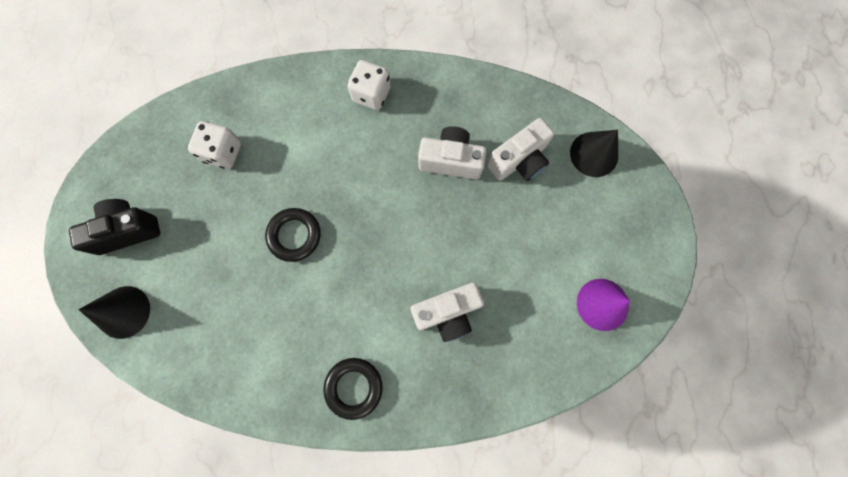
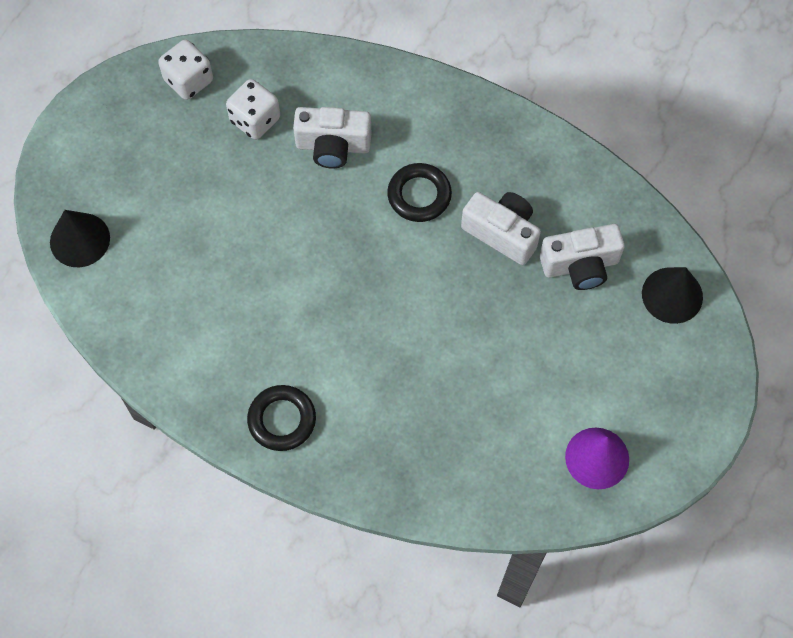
camera: 25 degrees right, 10 degrees down
black camera [69,199,160,255] -> none
black ring [265,208,321,262] -> black ring moved to [387,163,452,222]
white dice [347,60,391,110] -> white dice moved to [158,40,213,100]
white camera [411,282,484,342] -> white camera moved to [293,107,371,168]

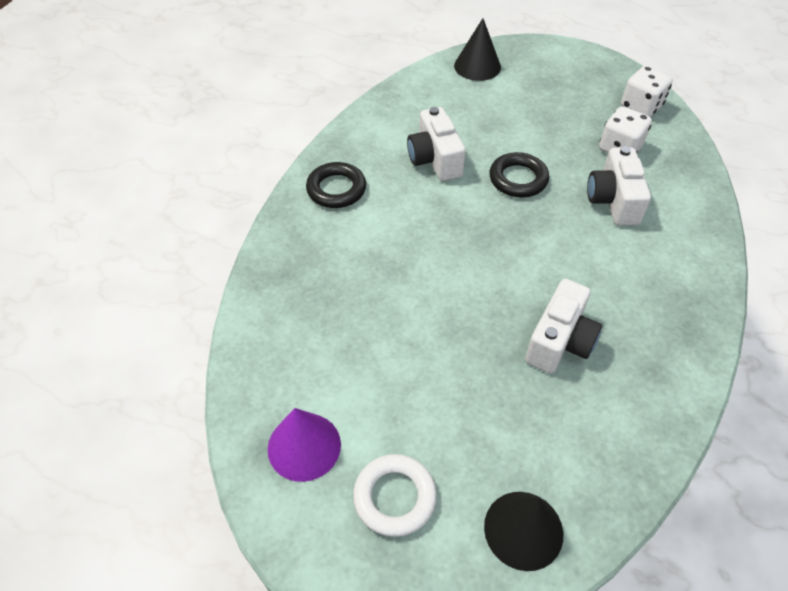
camera: 85 degrees right, 15 degrees down
black ring [387,163,452,222] -> black ring moved to [490,152,549,198]
white camera [540,224,625,290] -> white camera moved to [407,107,466,181]
none -> white ring [353,454,437,537]

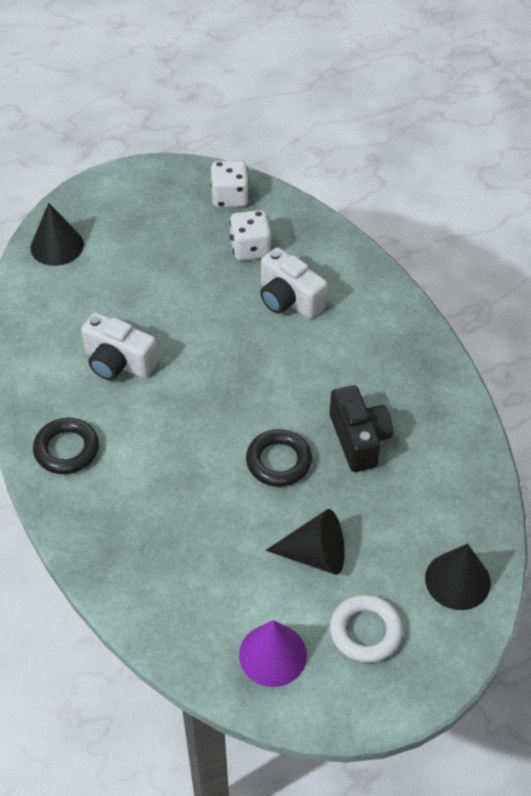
camera: 45 degrees left, 0 degrees up
black ring [490,152,549,198] -> black ring moved to [246,429,312,487]
white camera [525,279,602,373] -> black camera [330,385,393,472]
none -> black cone [266,509,345,575]

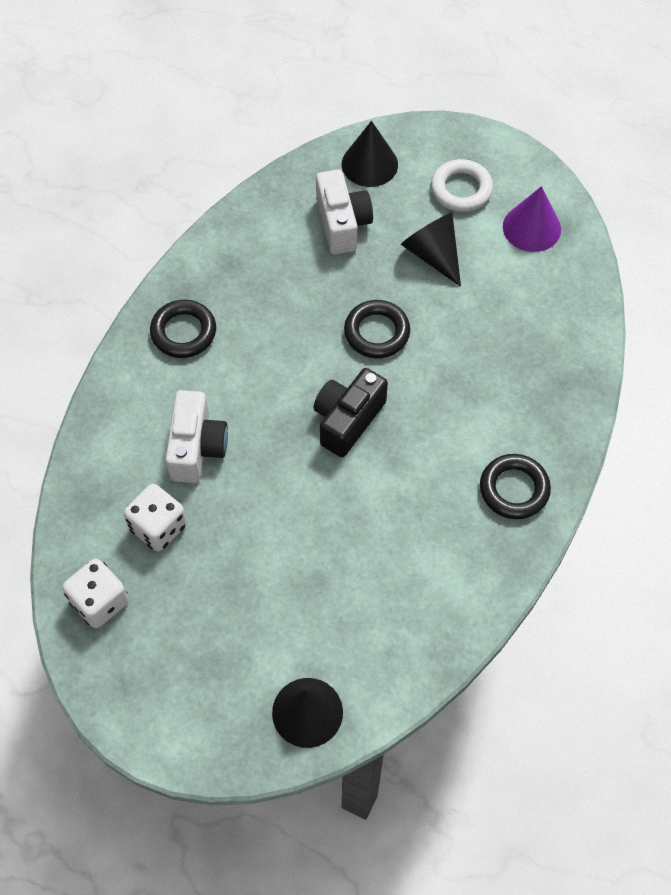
camera: 130 degrees left, 10 degrees up
white camera [81,312,158,380] -> white camera moved to [316,169,373,254]
black camera [330,385,393,472] -> black camera moved to [313,368,388,457]
none -> black ring [150,299,216,358]

